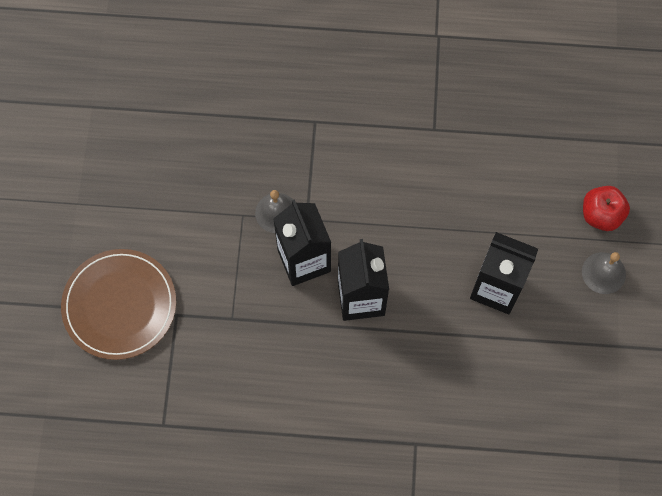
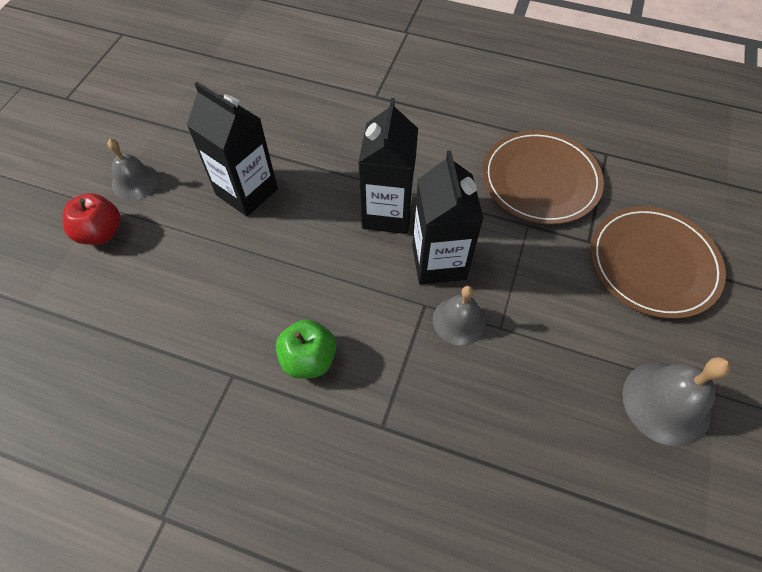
camera: 165 degrees left, 10 degrees down
none -> green apple [276,319,337,379]
none -> brown plate [483,130,604,225]
none -> grey bell [622,357,731,447]

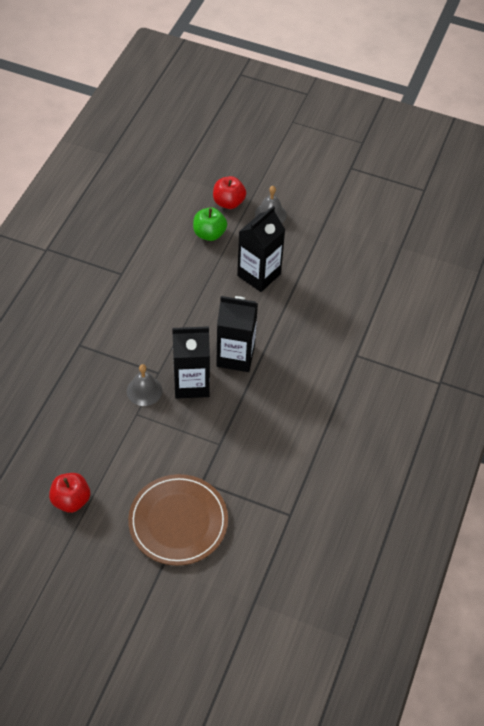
camera: 90 degrees right, 5 degrees down
green apple [276,319,337,379] -> green apple moved to [193,207,227,241]
brown plate [483,130,604,225] -> none
grey bell [622,357,731,447] -> red apple [49,473,90,513]

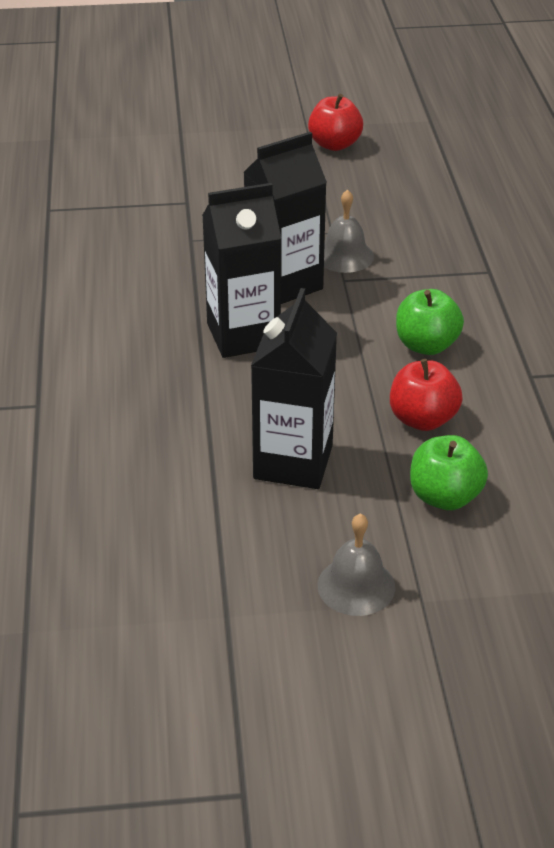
camera: 155 degrees right, 15 degrees down
brown plate [128,474,228,566] -> none
red apple [213,176,246,209] -> red apple moved to [390,359,463,431]
none -> green apple [396,289,464,355]

